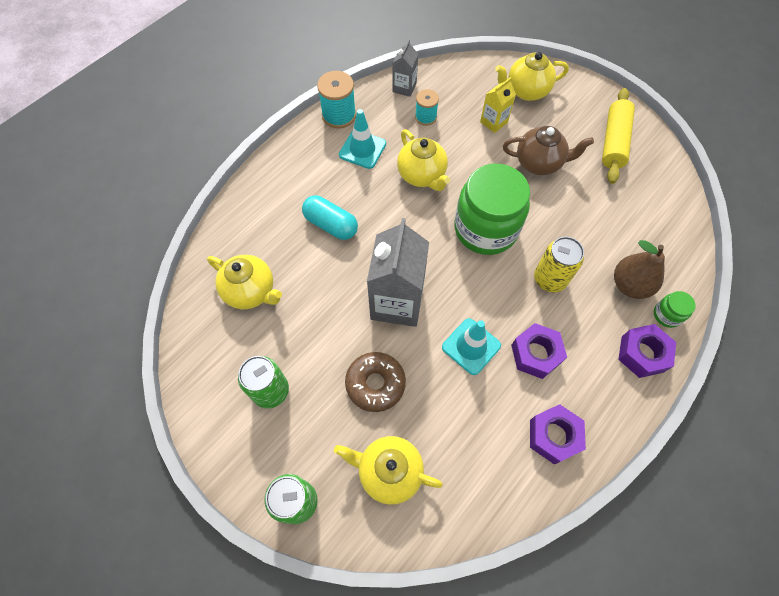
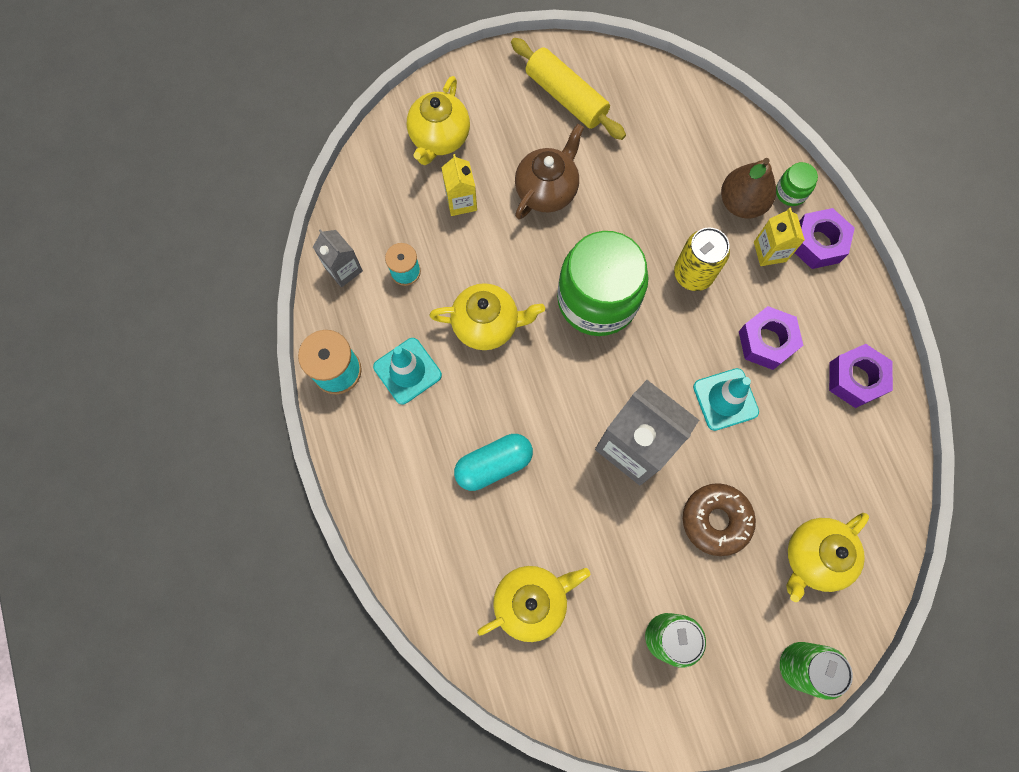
camera: 60 degrees left, 10 degrees up
none -> yellow carton [754,207,805,266]

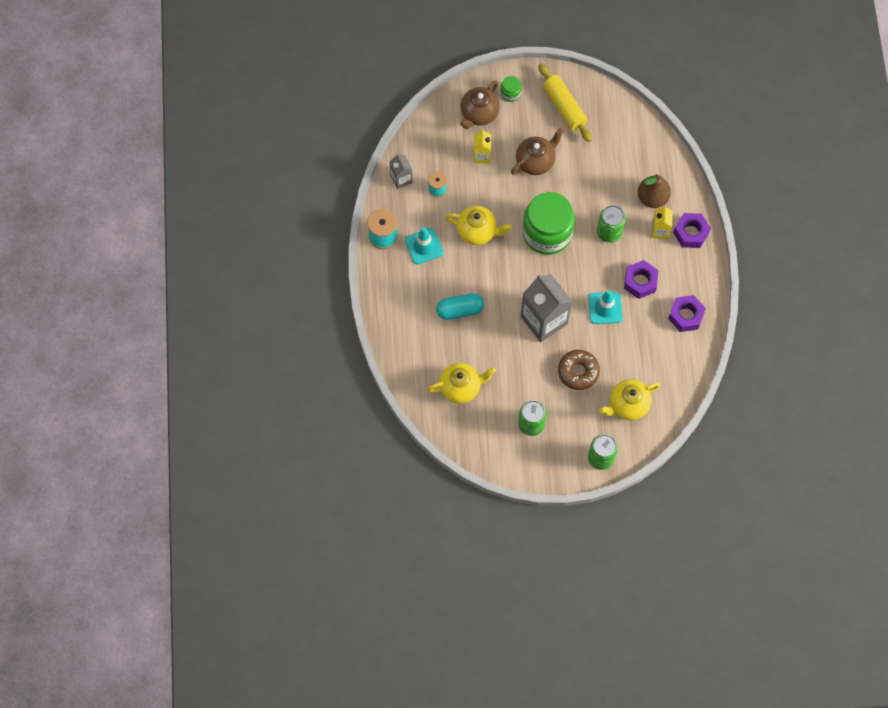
camera: 15 degrees right, 5 degrees down
yellow teapot [407,76,470,165] -> brown teapot [460,80,500,129]
yellow can [674,227,730,291] -> green can [597,205,626,243]
green jar [776,162,818,206] -> green jar moved to [501,76,521,102]

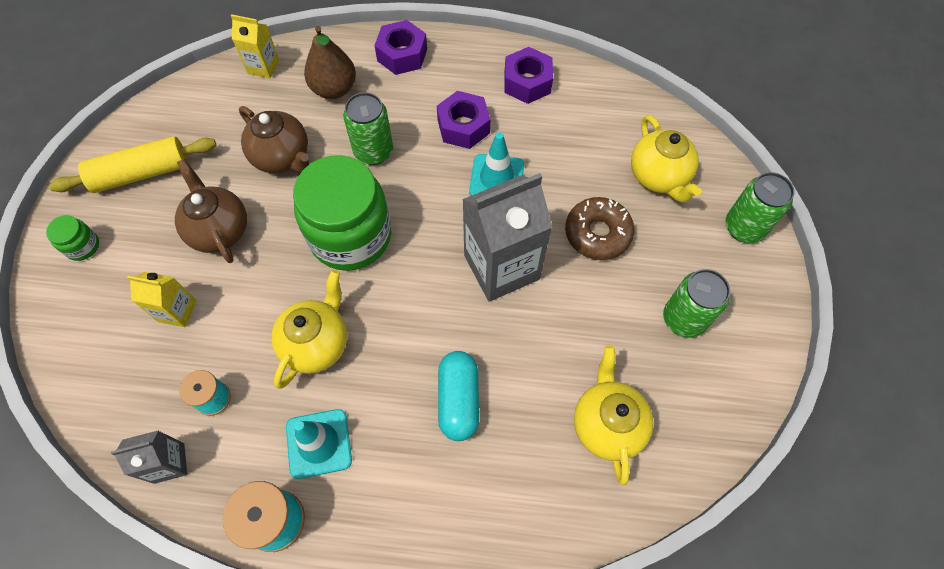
camera: 80 degrees left, 5 degrees down
brown teapot [460,80,500,129] -> brown teapot moved to [239,106,309,173]
yellow carton [651,206,673,239] -> yellow carton moved to [231,14,280,78]

